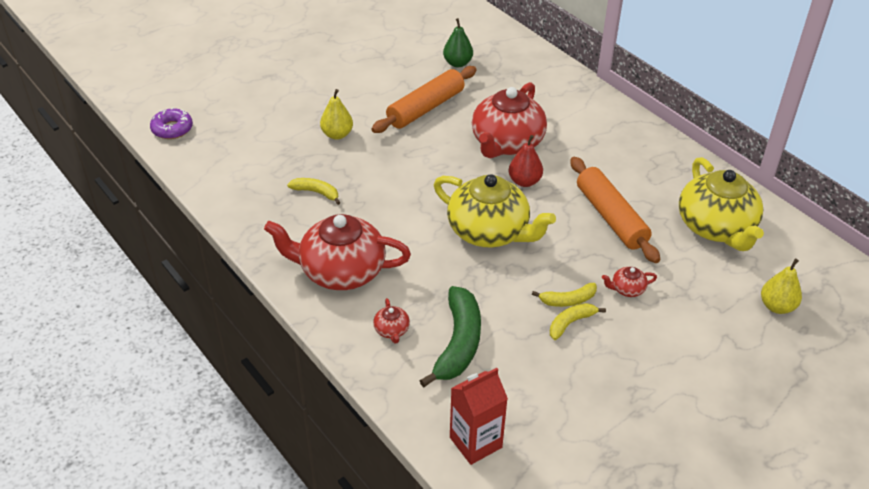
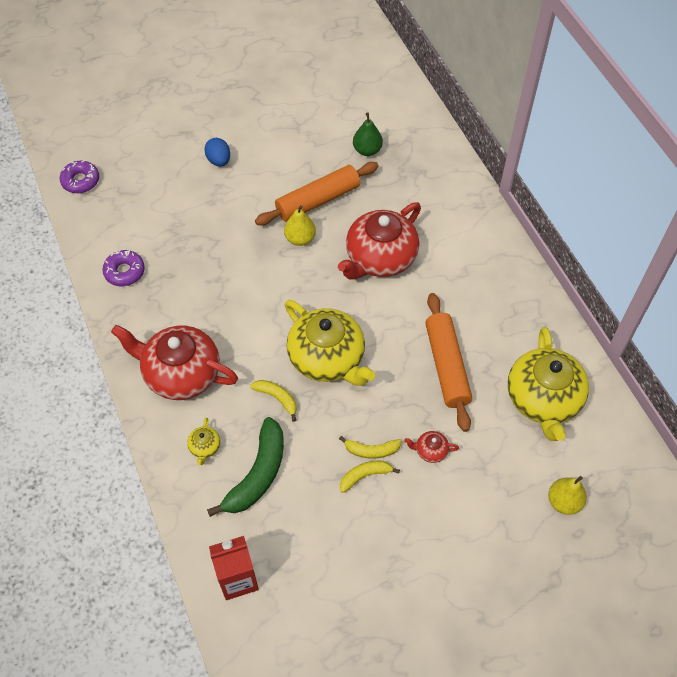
camera: 15 degrees right, 15 degrees up
yellow banana [287,178,341,205] -> yellow banana moved to [250,380,297,422]
yellow pear [320,89,353,140] -> yellow pear moved to [284,205,316,246]
red teapot [373,298,410,344] -> yellow teapot [187,417,220,465]
red pear [509,135,543,187] -> none
none -> purple donut [102,250,145,286]
none -> blue egg [204,138,230,167]

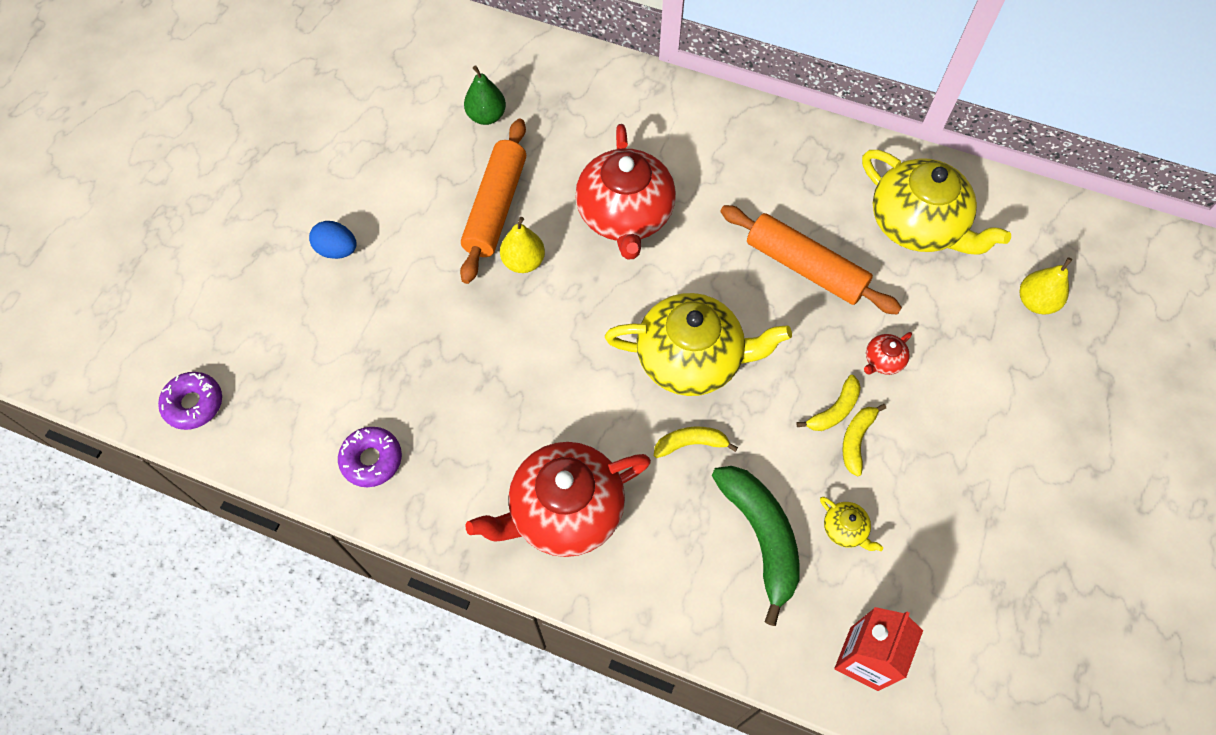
camera: 45 degrees left, 5 degrees up
yellow teapot [187,417,220,465] -> yellow teapot moved to [820,497,883,551]

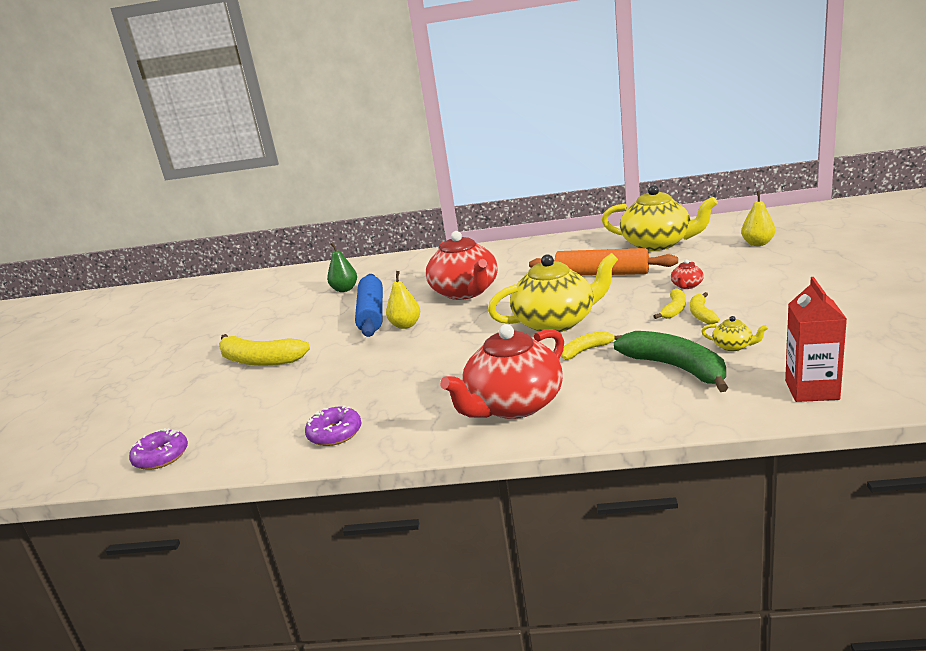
camera: 15 degrees left, 40 degrees down
blue egg [309,221,357,259] -> yellow banana [219,334,310,366]
orange rolling pin [460,119,526,284] -> blue rolling pin [355,274,383,337]

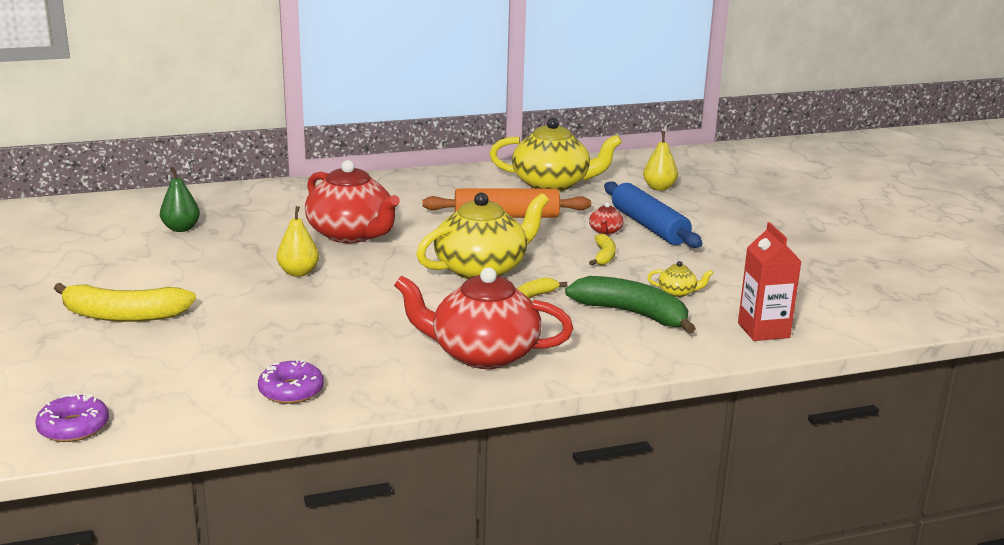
camera: 25 degrees left, 0 degrees up
blue rolling pin [355,274,383,337] -> blue rolling pin moved to [604,181,702,248]
red teapot [440,324,564,419] -> red teapot turned 75 degrees clockwise [394,267,573,369]
yellow banana [690,292,720,324] -> none

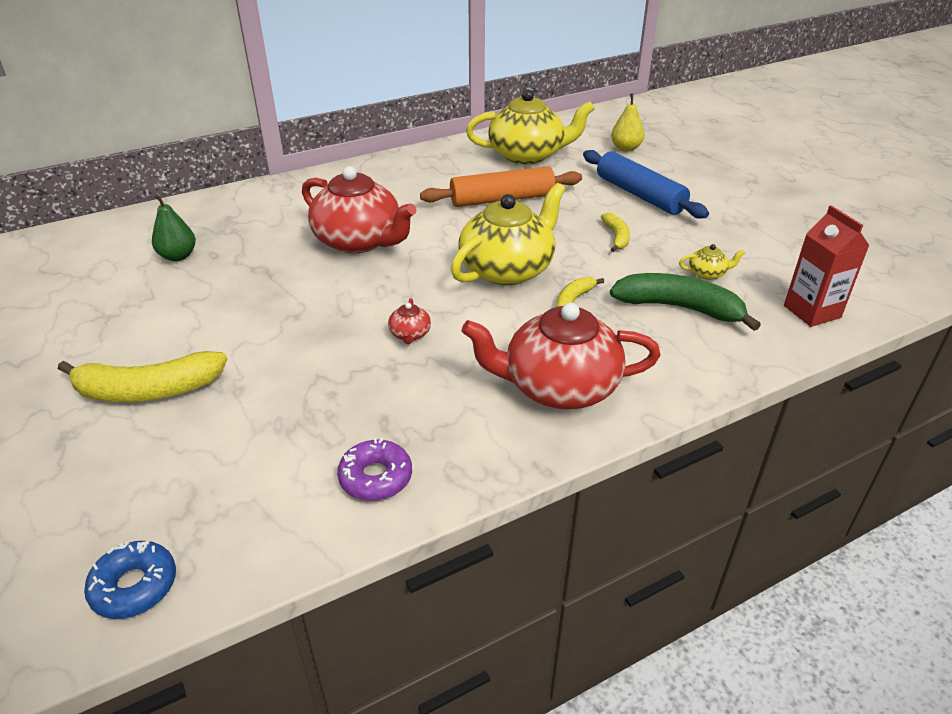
camera: 10 degrees left, 15 degrees up
purple donut [35,393,109,442] -> blue donut [84,541,176,619]
yellow pear [277,206,319,277] -> none
red teapot [589,203,624,235] -> red teapot moved to [388,298,431,344]

